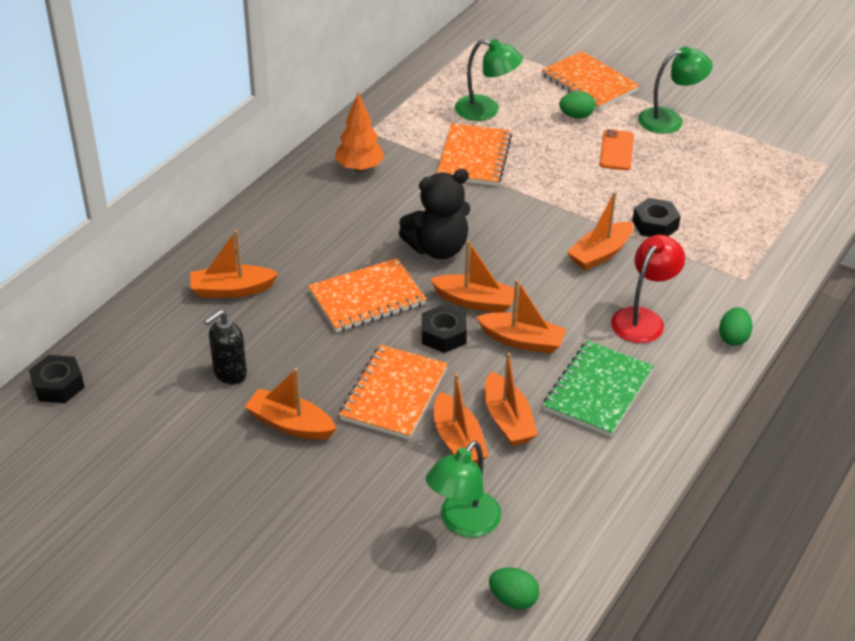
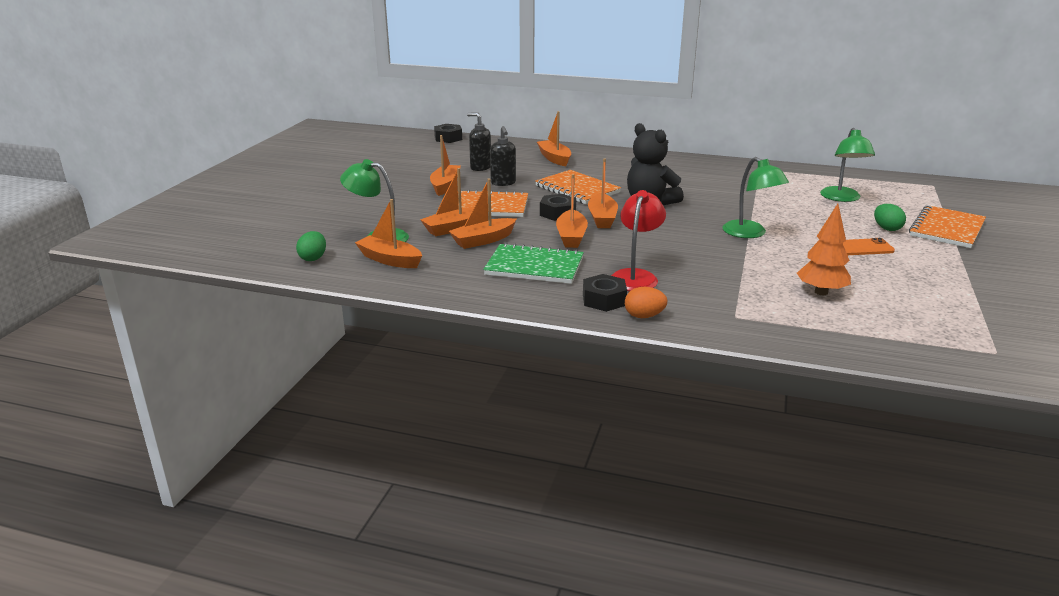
camera: 75 degrees right, 15 degrees down
orange tree [335,93,385,172] -> orange tree moved to [797,204,851,295]
orange notebook [436,123,512,186] -> none
orange boat [567,192,633,271] -> orange boat moved to [355,199,422,268]
red lamp [611,235,685,343] -> red lamp turned 90 degrees counterclockwise [611,190,666,291]
black nut [632,198,681,237] -> black nut moved to [583,274,627,312]
green lamp [638,46,713,134] -> green lamp moved to [723,157,789,238]
green egg [719,307,753,346] -> orange egg [625,287,667,318]
none -> black soap dispenser [490,126,516,186]

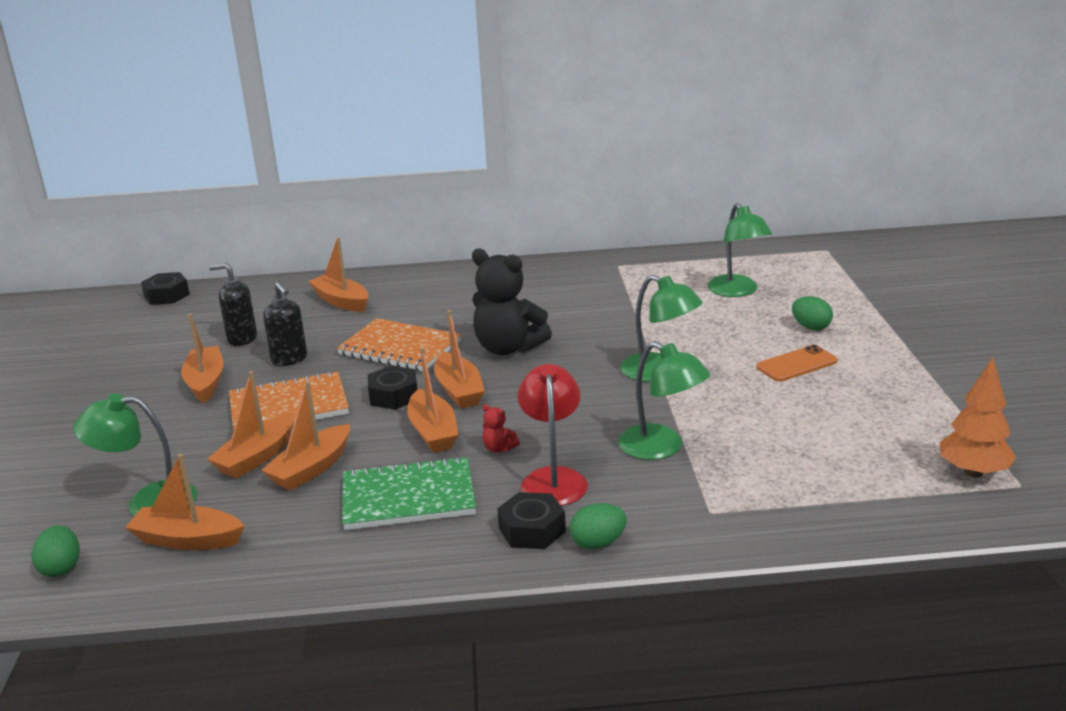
camera: 20 degrees left, 0 degrees up
orange egg [625,287,667,318] -> green egg [570,503,627,550]
orange tree [797,204,851,295] -> orange tree moved to [940,358,1016,478]
orange notebook [909,205,986,248] -> none
none -> red teddy bear [482,404,520,452]
none -> green lamp [618,341,710,460]

